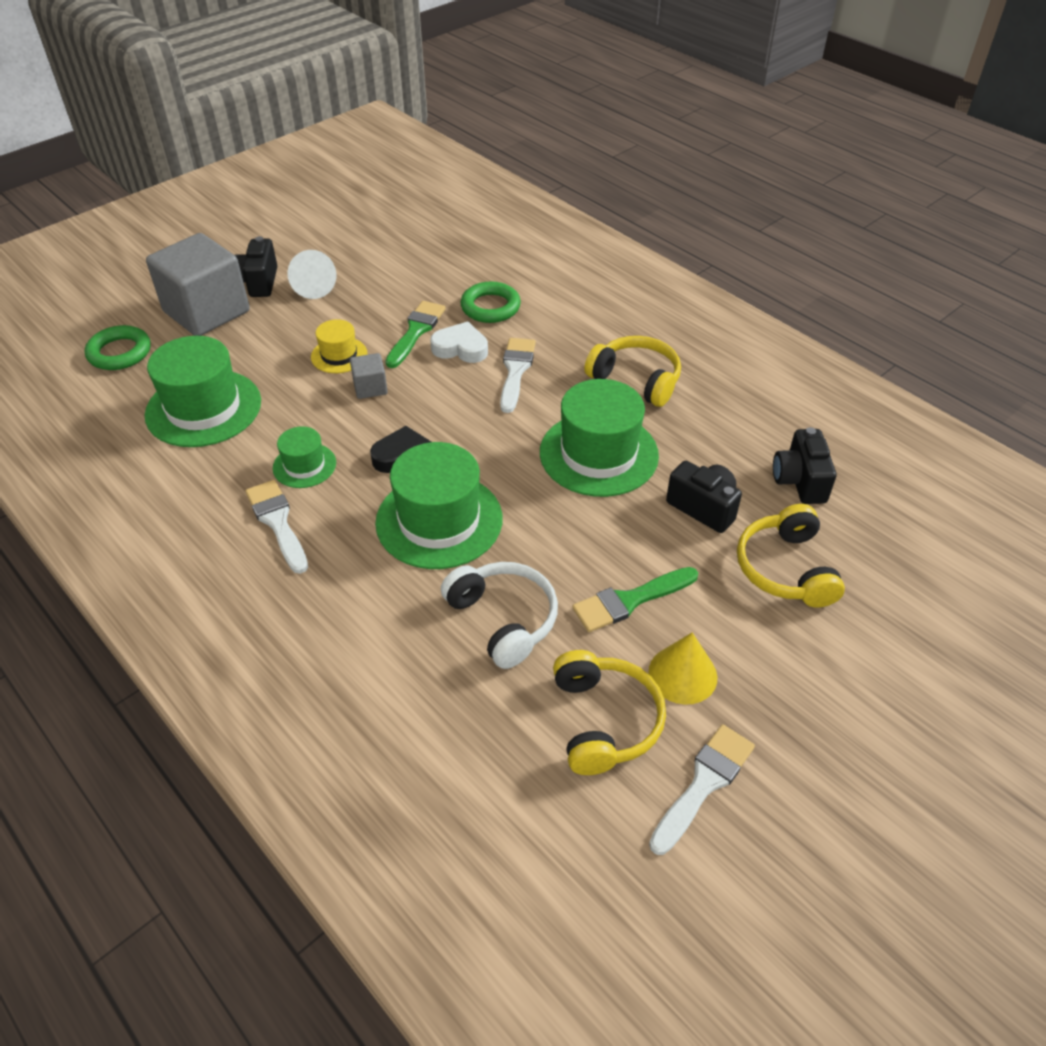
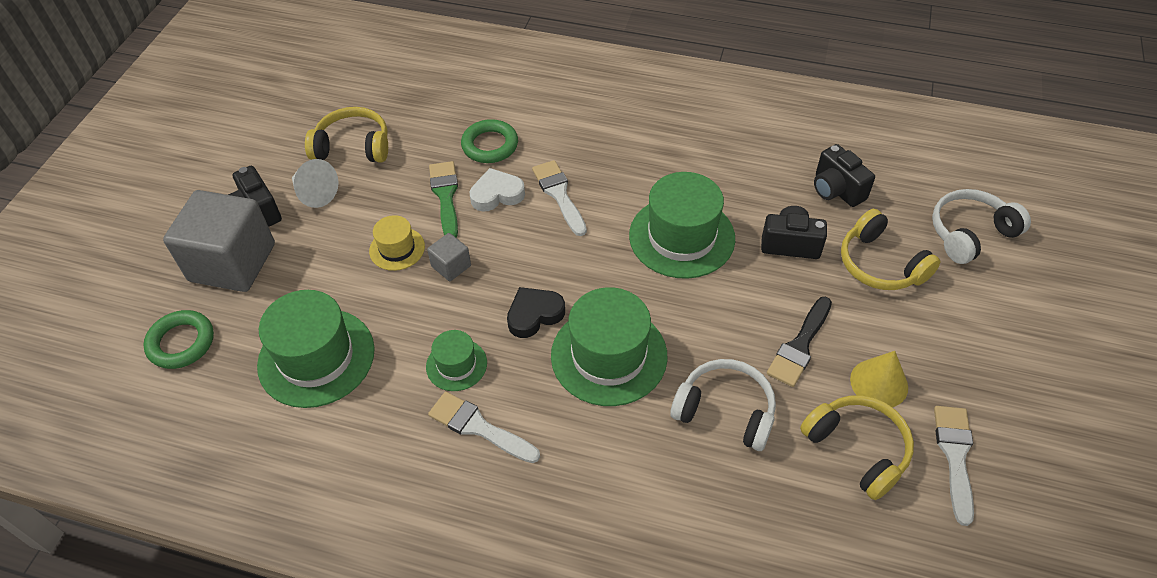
camera: 30 degrees left, 5 degrees up
green brush [572,567,698,632] -> black brush [767,297,832,387]
yellow headphones [584,336,681,407] -> yellow headphones moved to [305,107,388,162]
none -> white headphones [932,189,1031,264]

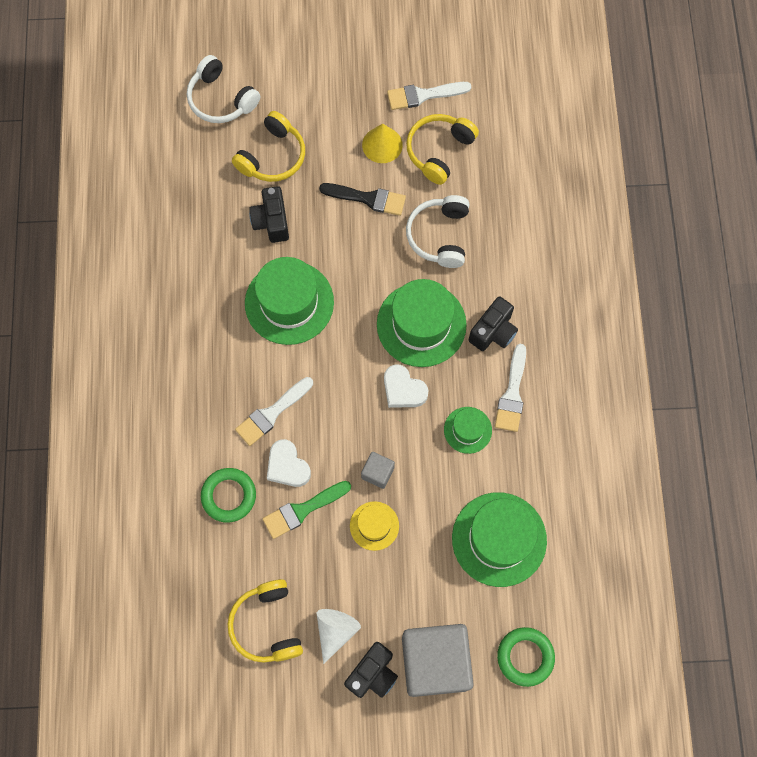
camera: 110 degrees left, 20 degrees up
black heart [507,287,565,338] -> white heart [384,364,429,408]
black camera [814,144,875,207] -> black camera moved to [469,296,518,351]

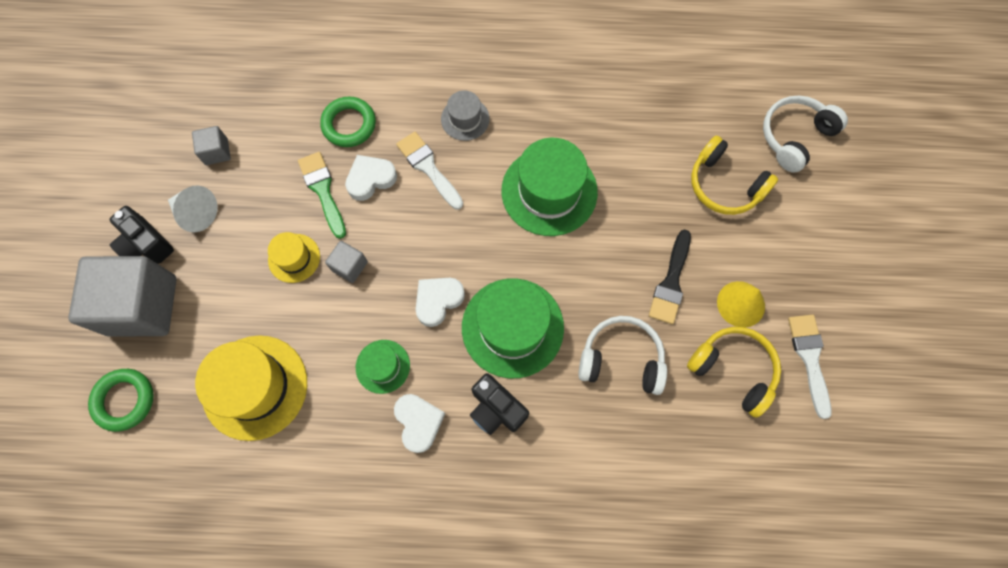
camera: 95 degrees right, 0 degrees up
yellow headphones [228,579,303,663] -> grey cube [192,126,231,165]
black camera [249,186,289,243] -> none
green hat [452,492,547,587] -> yellow hat [195,335,307,441]
white brush [495,344,526,432] -> white heart [394,394,445,453]
none -> grey hat [441,90,490,141]

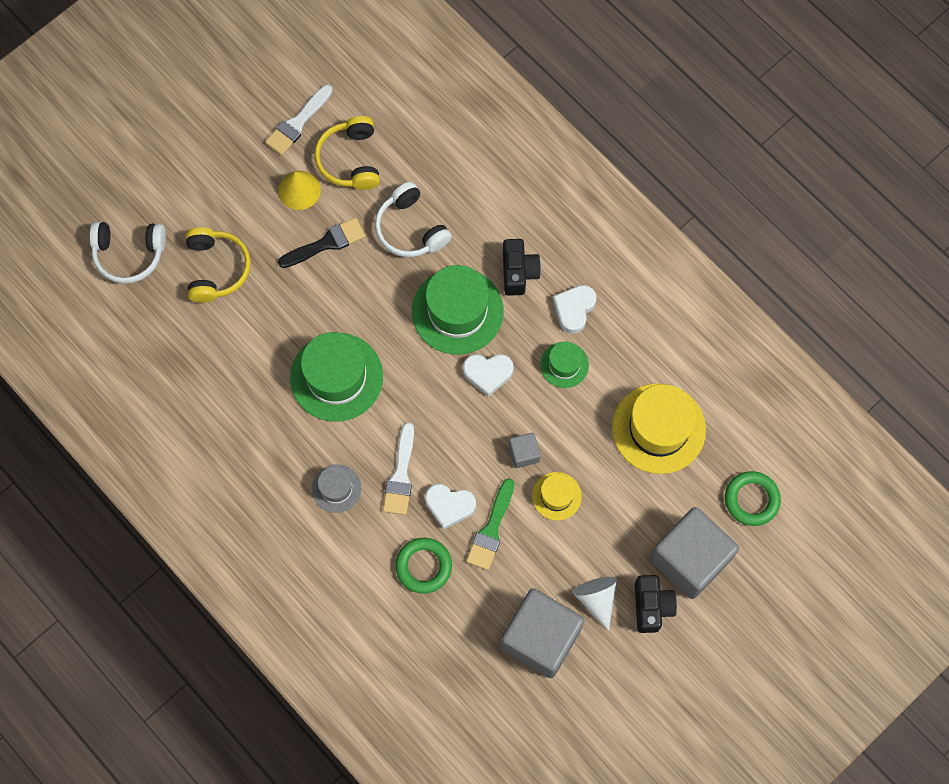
camera: 135 degrees left, 0 degrees up
grey cube [192,126,231,165] -> grey cube [501,589,585,678], size x2.29

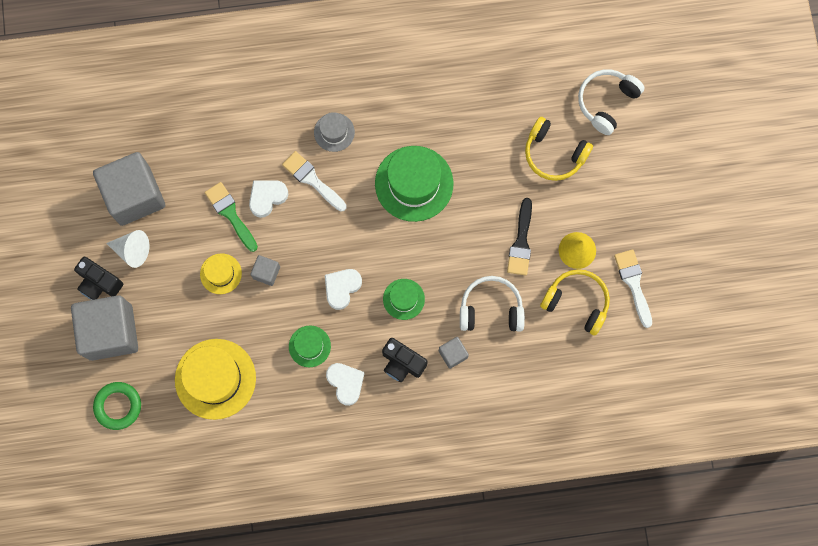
camera: 125 degrees right, 5 degrees up
green ring [395,538,452,594] -> none
green hat [412,265,504,355] -> green hat [383,279,425,320], size x0.52
none -> grey cube [439,337,469,369]

